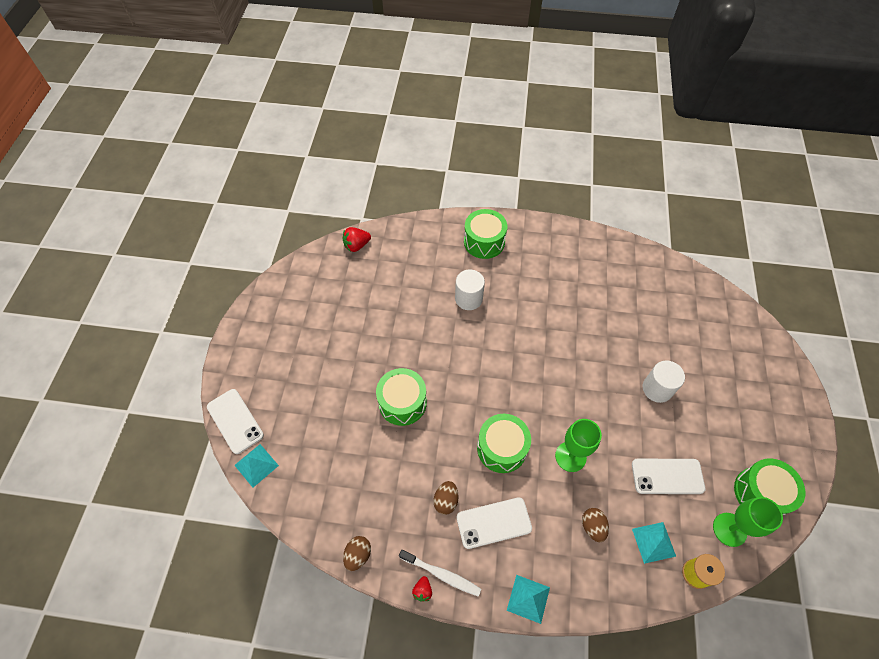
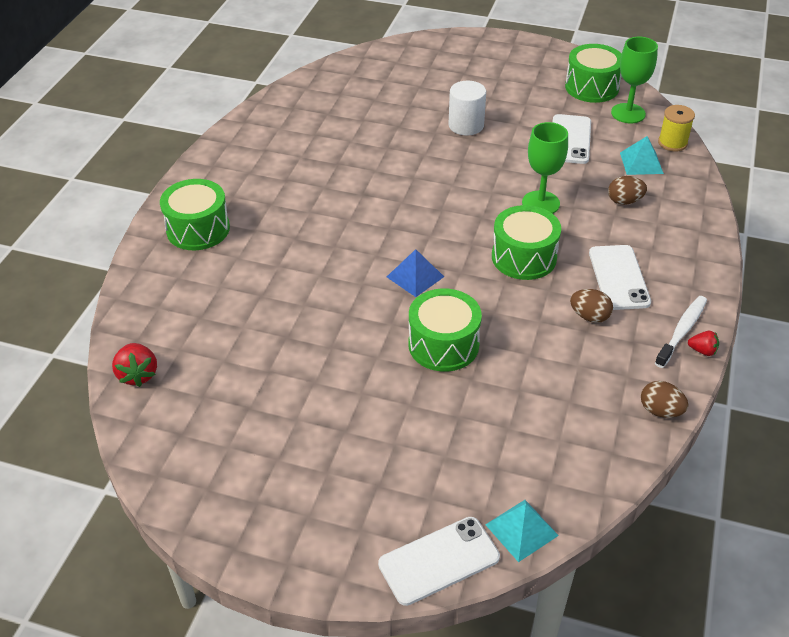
camera: 80 degrees left, 15 degrees down
white cylinder [455,269,485,310] -> none
turquoise pyramid [507,575,550,624] -> none
none -> blue pyramid [387,249,444,297]

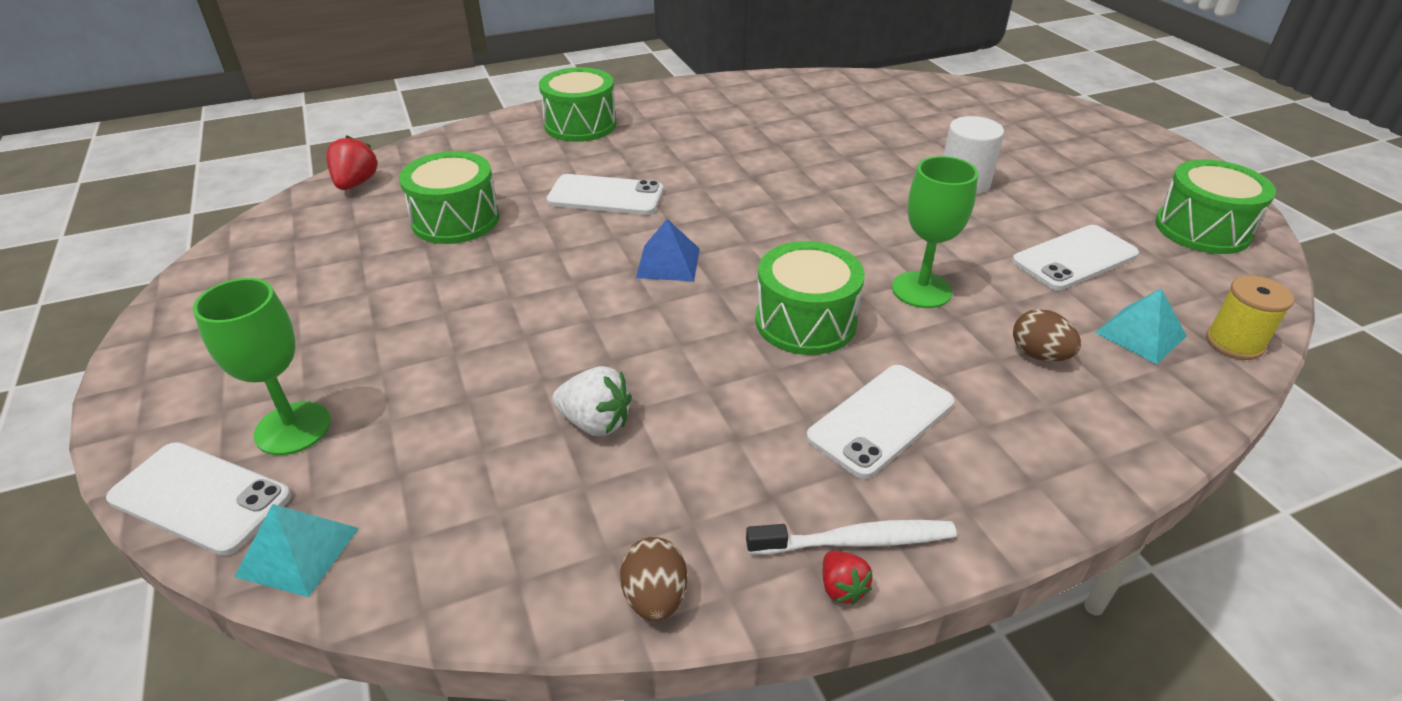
camera: 50 degrees right, 5 degrees down
red strawberry [112,343,157,387] -> red strawberry turned 150 degrees clockwise [326,136,378,190]
green drum [409,289,482,372] -> green drum moved to [399,151,500,244]
brown egg [570,289,613,323] -> none
green goblet [611,37,658,123] -> green goblet moved to [193,278,331,455]
none -> white phone [547,174,663,215]
none -> white strawberry [552,366,632,436]

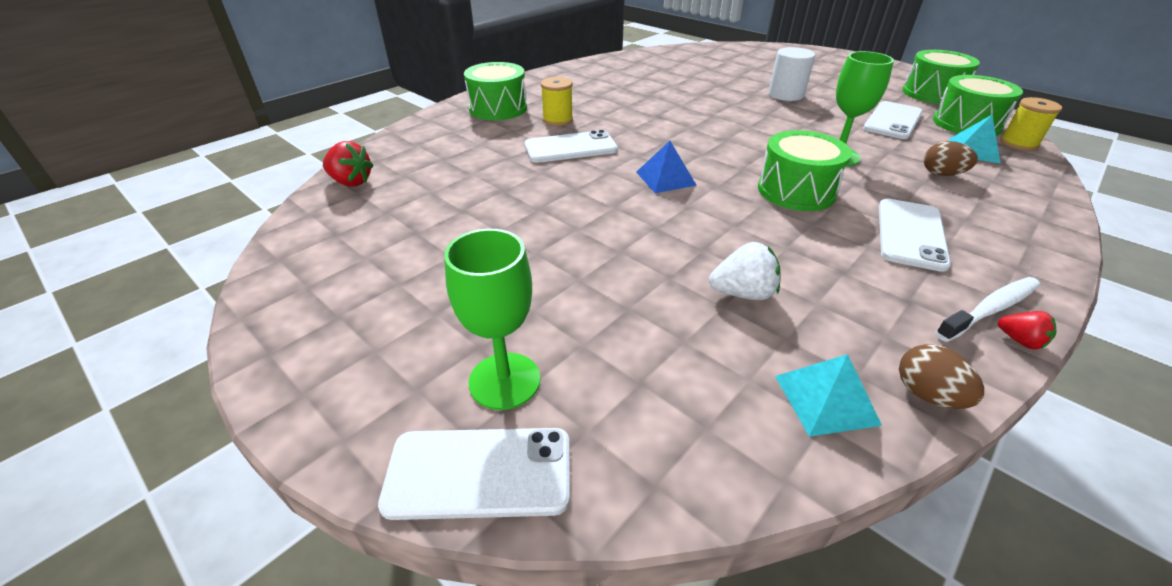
camera: 25 degrees left, 0 degrees up
turquoise pyramid [234,504,359,597] -> turquoise pyramid moved to [775,354,882,437]
red strawberry [326,136,378,190] -> red strawberry turned 135 degrees clockwise [323,141,374,186]
green drum [399,151,500,244] -> green drum moved to [933,75,1023,136]
none -> yellow spool [541,77,573,126]

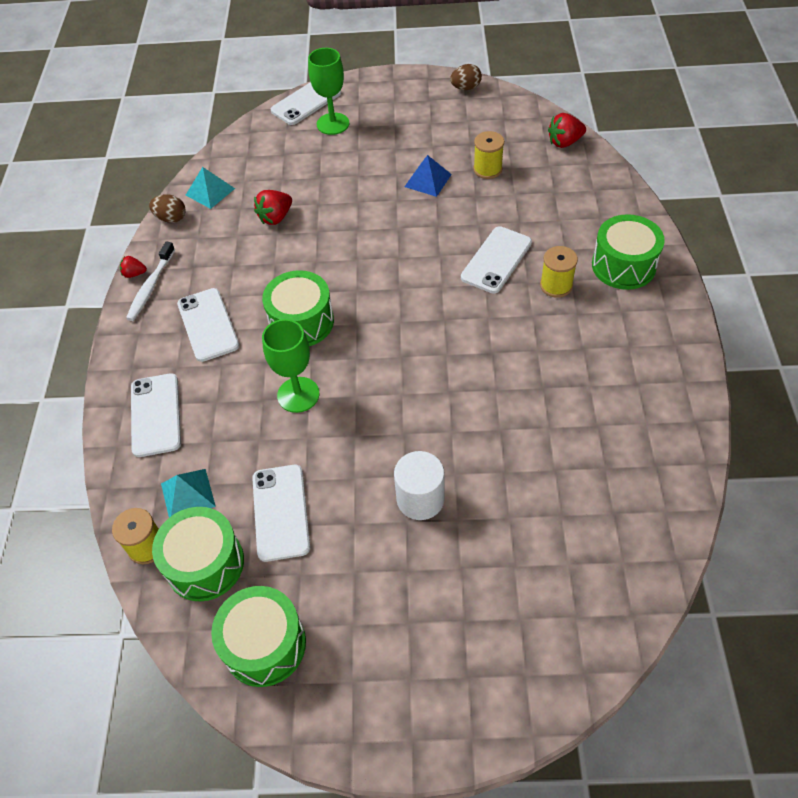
camera: 140 degrees right, 15 degrees up
blue pyramid [636,141,697,193] -> blue pyramid moved to [404,155,452,197]
white strawberry [709,242,780,300] -> red strawberry [254,190,292,225]
brown egg [924,141,978,176] -> brown egg moved to [450,64,482,90]
none -> white phone [131,373,181,457]
none -> yellow spool [473,131,504,179]

